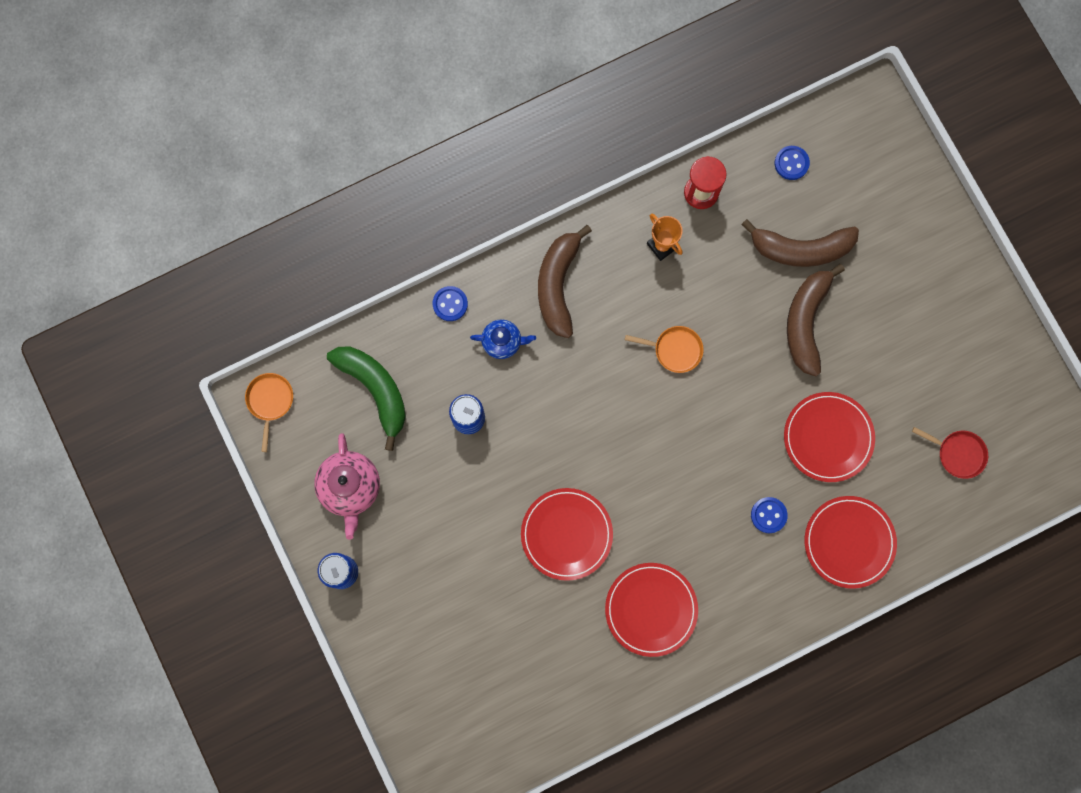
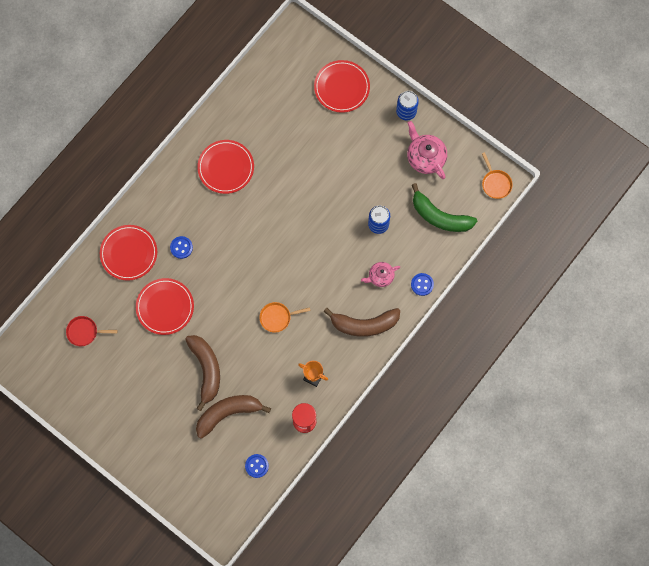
camera: 155 degrees right, 5 degrees down
blue teapot [470,319,536,359] -> pink teapot [361,262,400,287]
red plate [521,488,613,581] -> red plate moved to [314,60,370,113]
brown banana [538,225,592,338] -> brown banana turned 105 degrees clockwise [323,308,400,337]

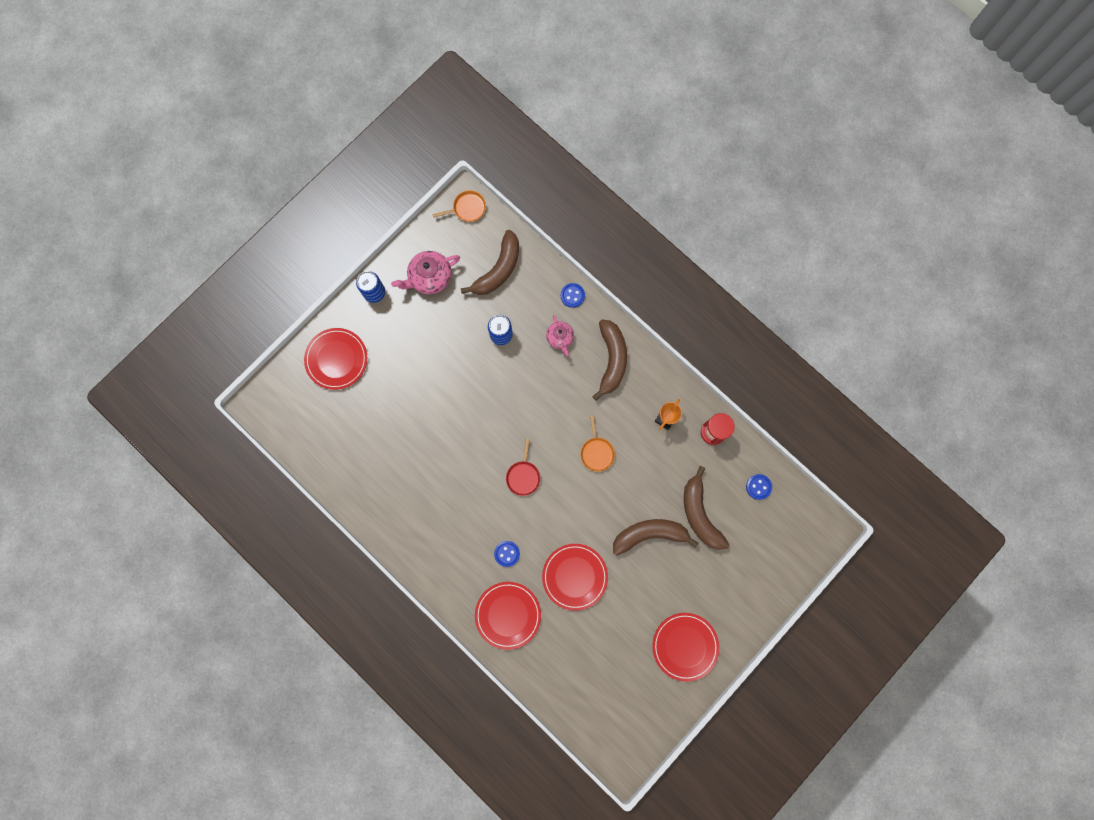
camera: 85 degrees left, 5 degrees up
red pan [66,316,118,346] -> red pan moved to [506,439,540,496]
red plate [197,140,254,194] -> red plate moved to [652,613,719,682]
green banana [412,183,477,232] -> brown banana [461,230,519,295]

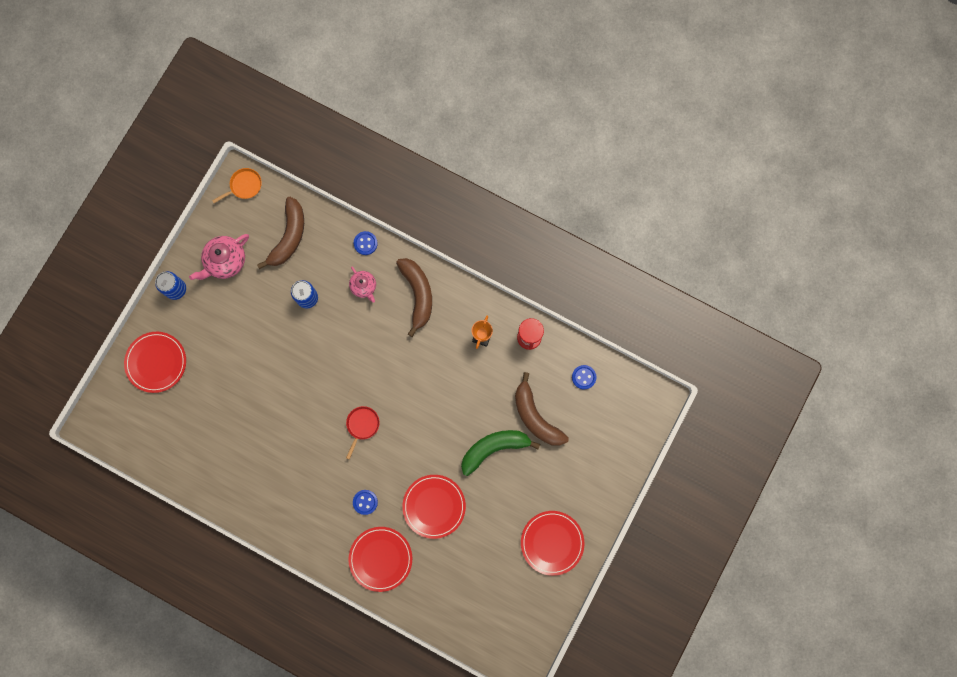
camera: 15 degrees left, 0 degrees up
red pan [506,439,540,496] -> red pan turned 150 degrees counterclockwise [346,406,379,460]
orange pan [581,415,615,472] -> none
brown banana [613,519,699,555] -> green banana [461,430,540,476]

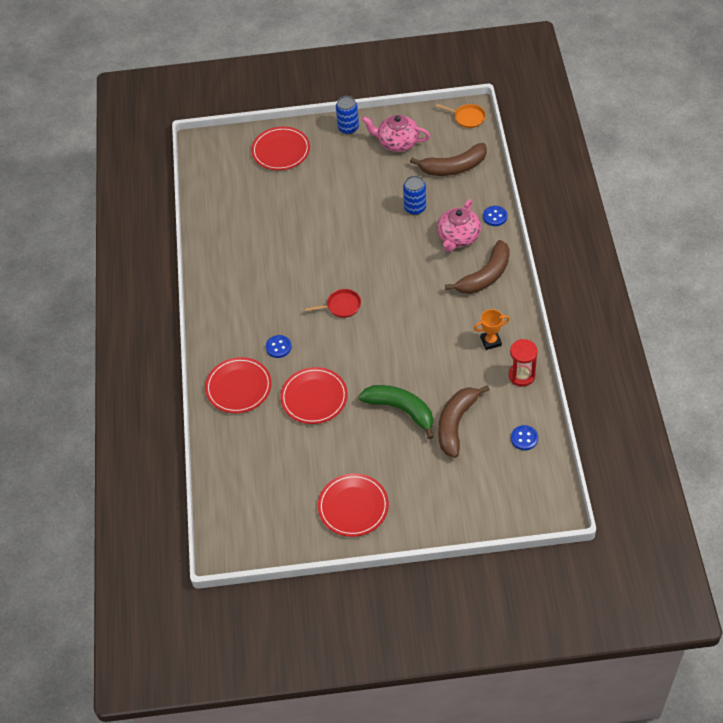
camera: 60 degrees right, 25 degrees down
pink teapot [349,266,376,303] -> pink teapot [437,199,481,252], size x1.60

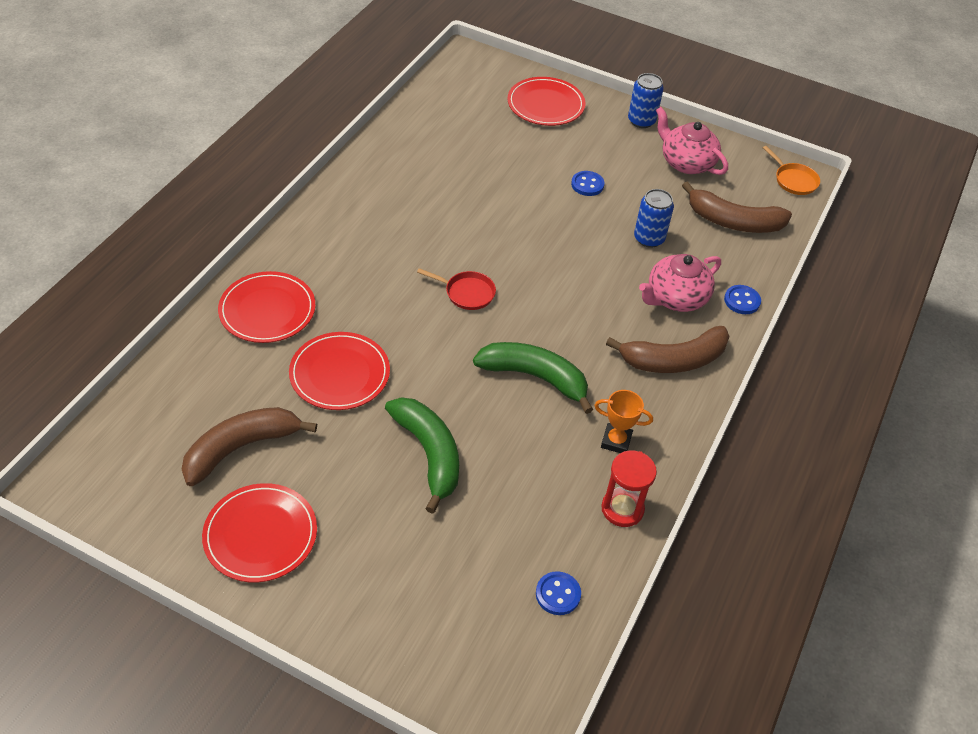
camera: 25 degrees right, 5 degrees down
blue button [266,335,292,358] -> blue button moved to [571,171,605,196]
brown banana [438,385,489,458] -> brown banana moved to [182,407,317,486]
none -> green banana [473,342,593,414]

